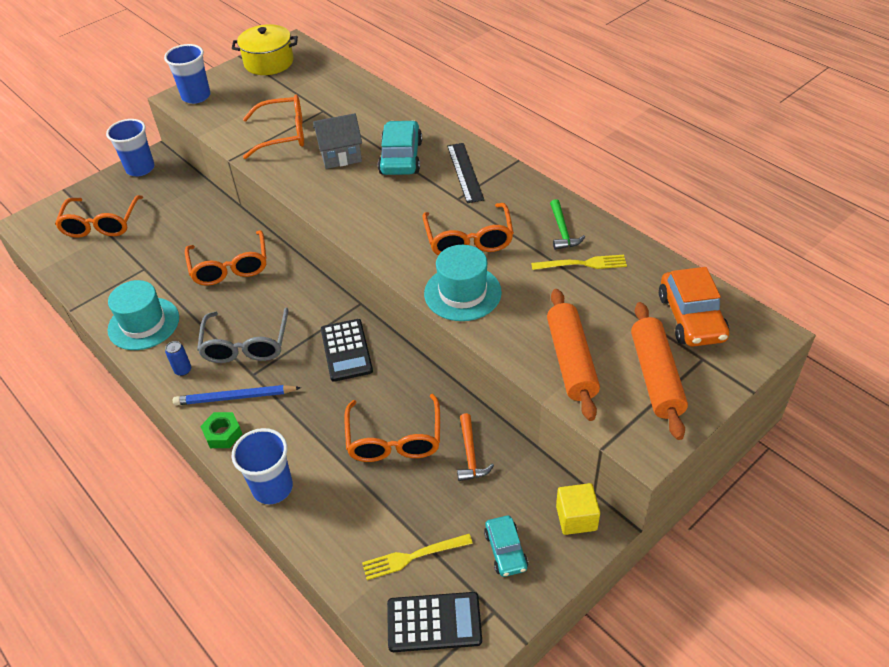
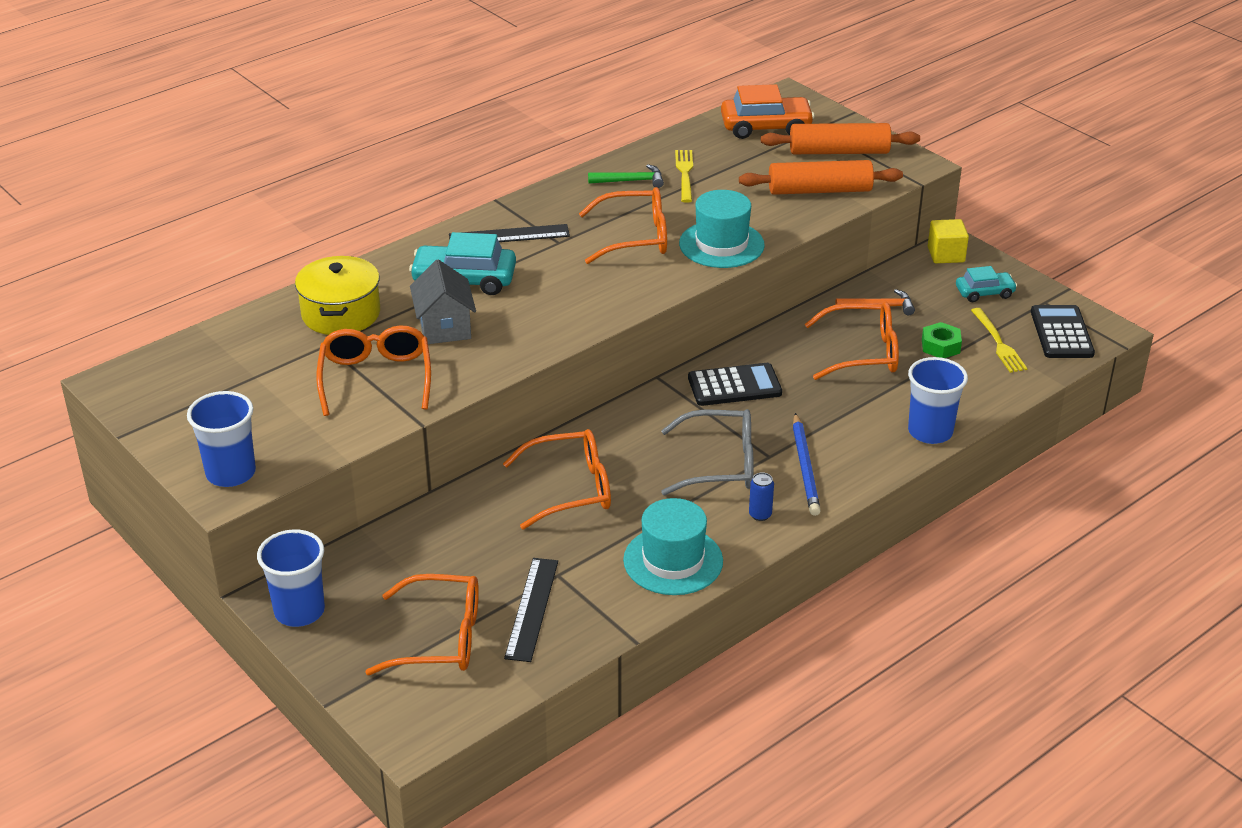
camera: 90 degrees left, 10 degrees down
green nut [200,412,242,448] -> green nut moved to [922,322,962,358]
yellow pot [232,24,298,75] -> yellow pot moved to [295,256,380,335]
none -> black ruler [504,558,558,662]

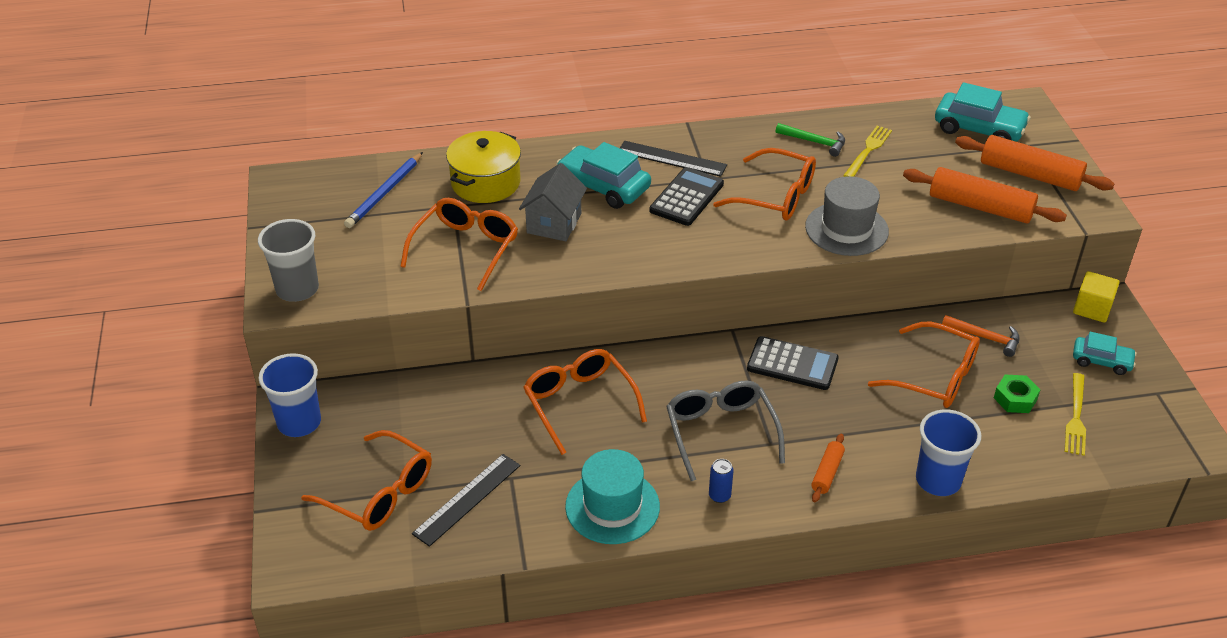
camera: 30 degrees right, 5 degrees up
blue cup [187,391,256,487] -> grey cup [258,219,319,302]
orange glasses [503,429,611,530] -> orange glasses turned 135 degrees counterclockwise [523,349,647,455]
grey glasses [661,409,754,495] -> grey glasses turned 135 degrees counterclockwise [666,380,785,481]
turquoise hat [679,190,765,268] -> grey hat [805,176,889,256]
orange car [721,84,815,139] -> turquoise car [935,82,1031,142]
blue pencil [793,413,821,516] -> blue pencil moved to [344,152,423,228]
black calculator [1031,305,1095,358] -> black calculator moved to [649,167,724,226]
none -> orange rolling pin [811,434,845,502]

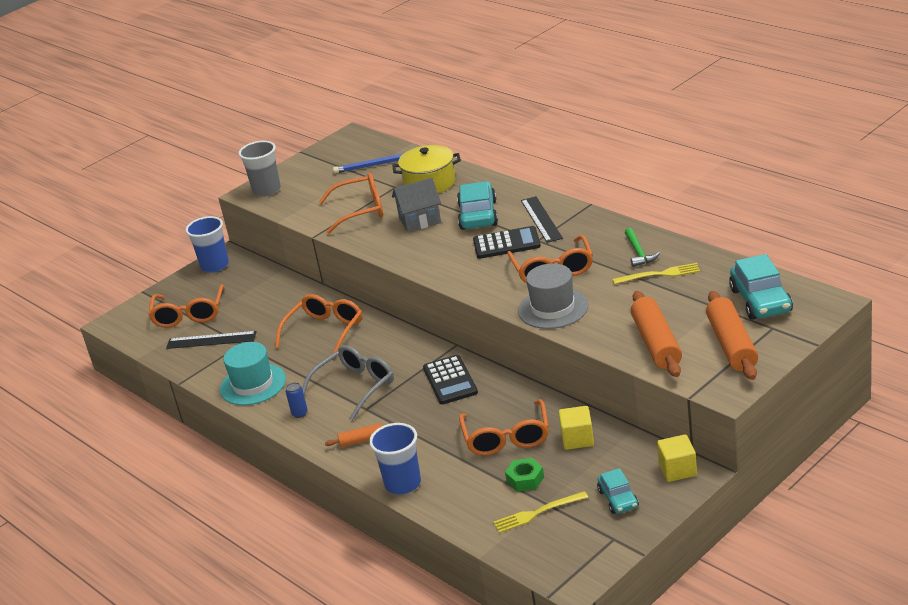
camera: 60 degrees right, 10 degrees down
orange hammer [942,315,1020,357] -> yellow cube [559,406,594,450]

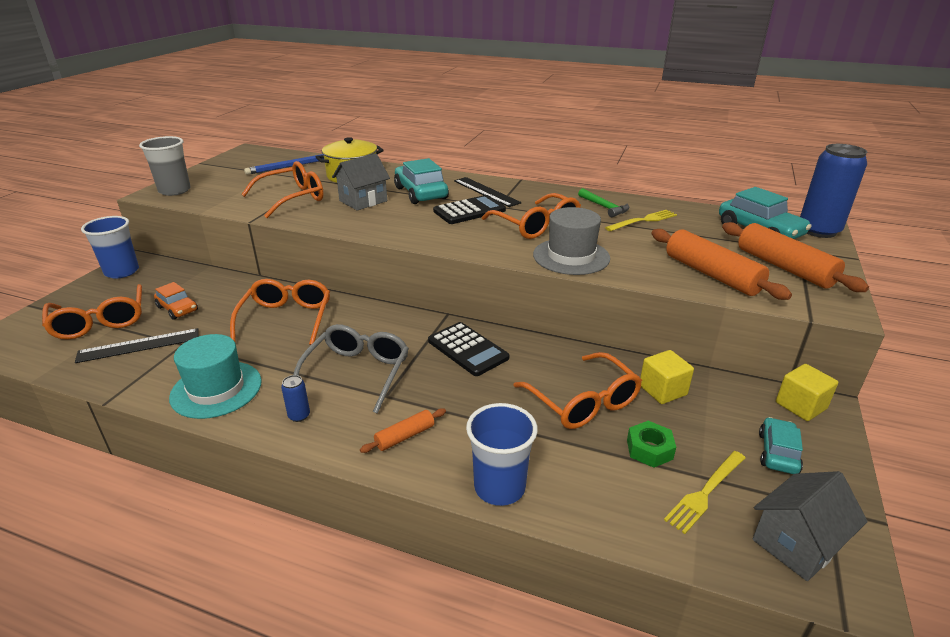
camera: 30 degrees left, 0 degrees up
turquoise car [597,468,639,514] -> turquoise car turned 120 degrees counterclockwise [759,417,803,474]
none -> orange car [154,282,198,320]
none -> grey house [752,471,868,581]
none -> blue can [800,144,867,238]

